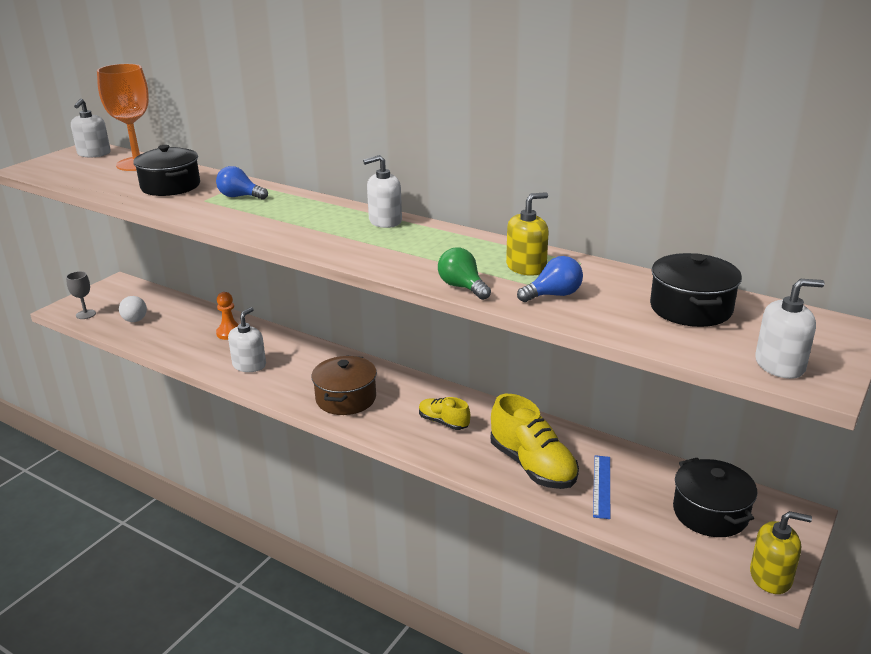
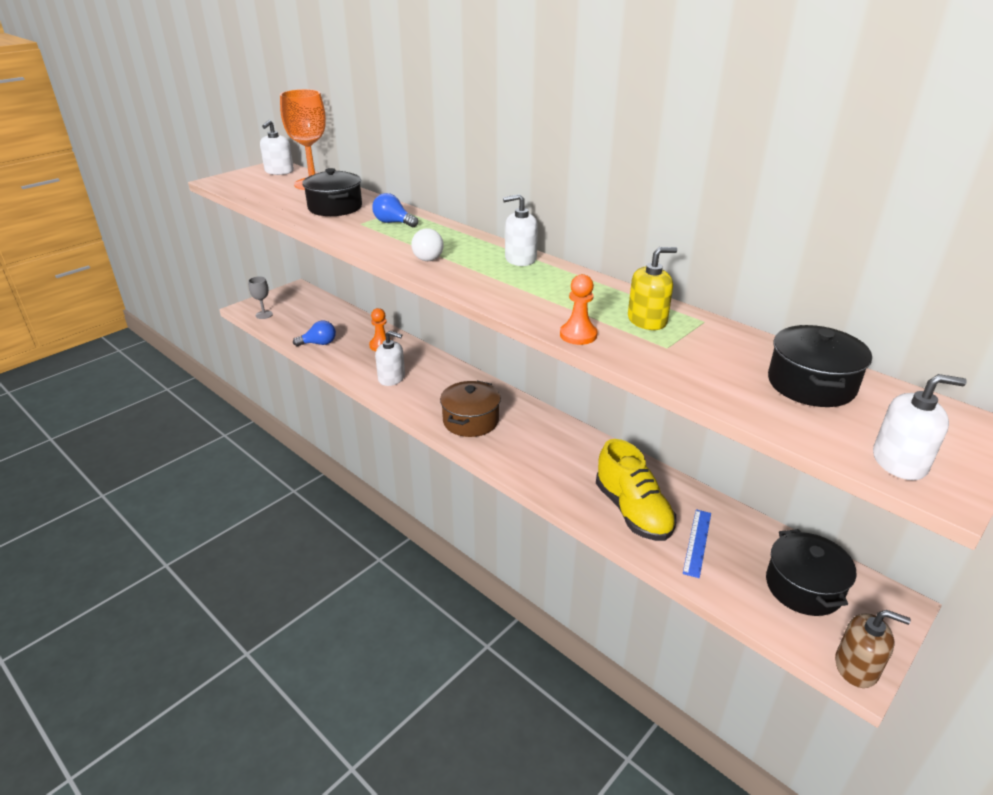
camera: 10 degrees right, 5 degrees up
white light bulb [119,296,147,322] -> white light bulb moved to [411,228,444,261]
white soap dispenser [228,307,266,372] -> white soap dispenser turned 75 degrees clockwise [375,330,405,386]
yellow shoe [419,397,470,430] -> none
green light bulb [438,248,491,300] -> orange pawn [560,274,597,345]
blue light bulb [517,256,583,302] -> blue light bulb moved to [293,320,336,346]
yellow soap dispenser [750,511,812,594] -> brown soap dispenser [835,610,911,688]

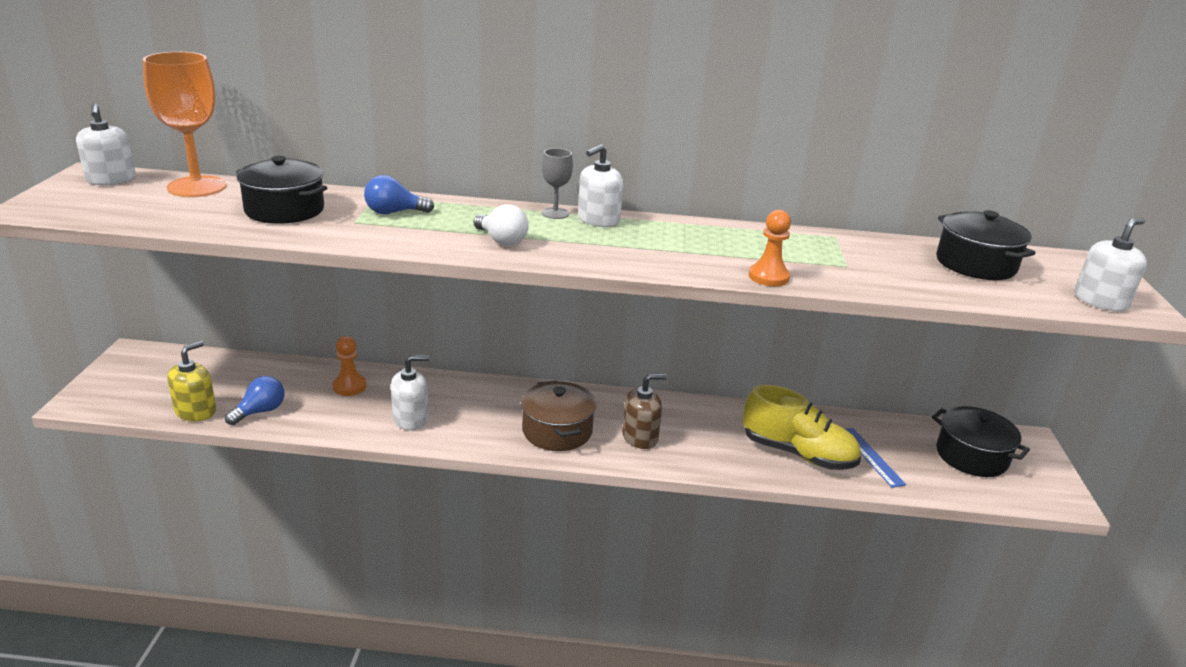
camera: 40 degrees left, 5 degrees down
grey goblet [248,276,273,319] -> grey goblet moved to [542,148,573,219]
yellow soap dispenser [628,247,677,330] -> yellow soap dispenser moved to [167,341,216,421]
brown soap dispenser [835,610,911,688] -> brown soap dispenser moved to [622,374,667,449]

